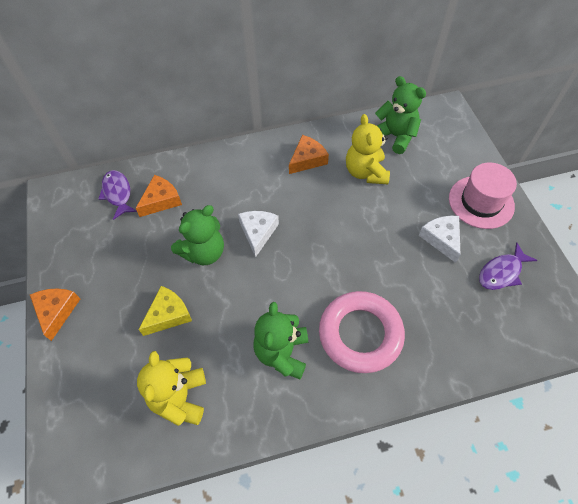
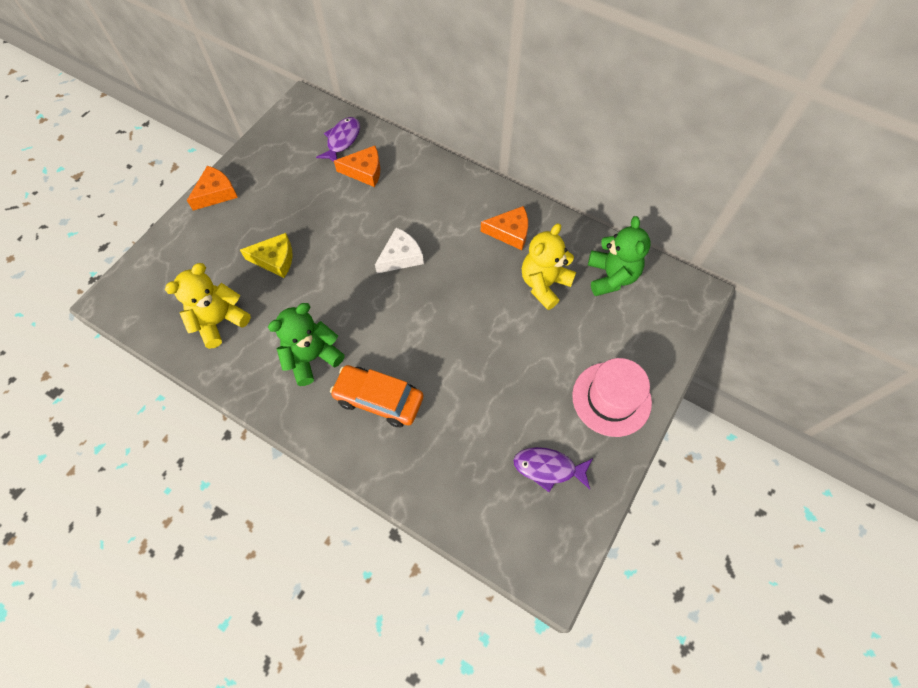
camera: 45 degrees right, 5 degrees up
green teddy bear [171,205,224,265] -> none
pink ring [319,291,405,373] -> orange car [330,365,423,428]
white cheese [419,216,461,263] -> none

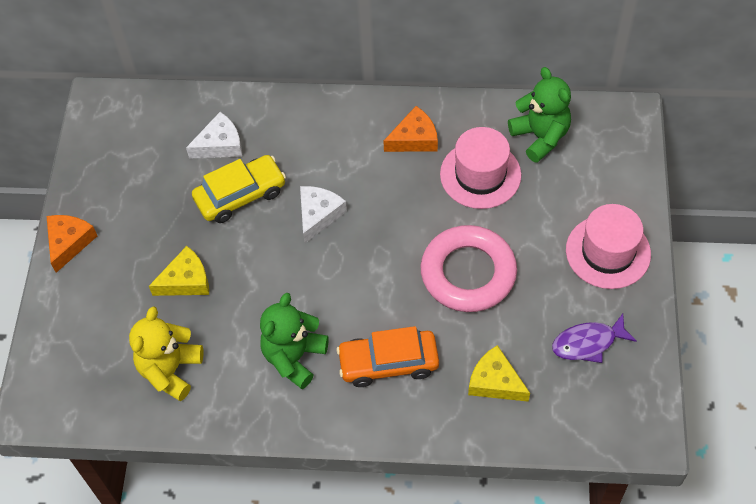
camera: 25 degrees left, 5 degrees down
purple fish [316,117,360,162] -> none
orange cheese [334,146,380,187] -> white cheese [186,112,242,159]
yellow teddy bear [522,223,576,310] -> pink hat [440,127,521,209]
none -> yellow car [192,155,286,223]
none -> pink ring [421,225,517,312]
none -> yellow cheese [468,345,530,402]

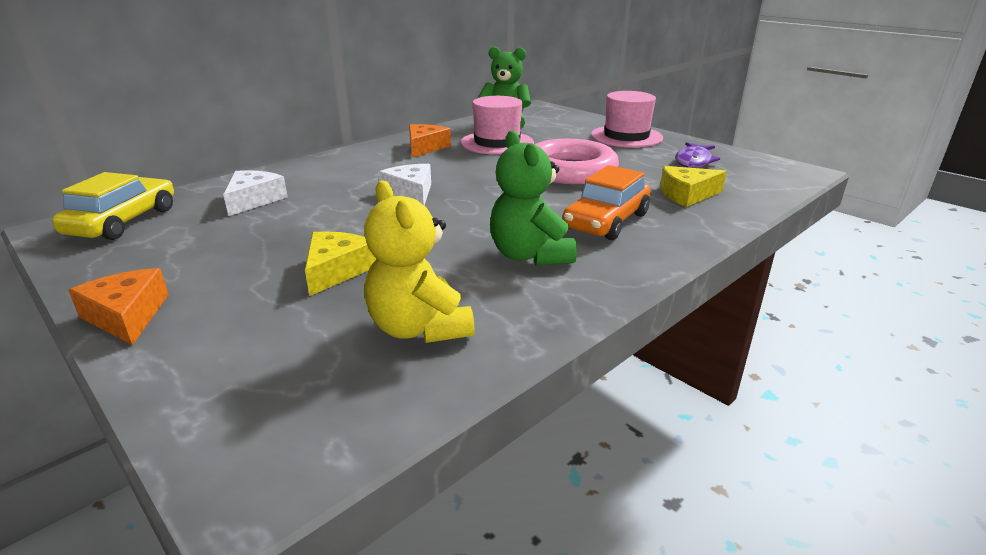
camera: 50 degrees left, 30 degrees down
yellow car [192,155,286,223] -> yellow car moved to [52,172,174,240]

